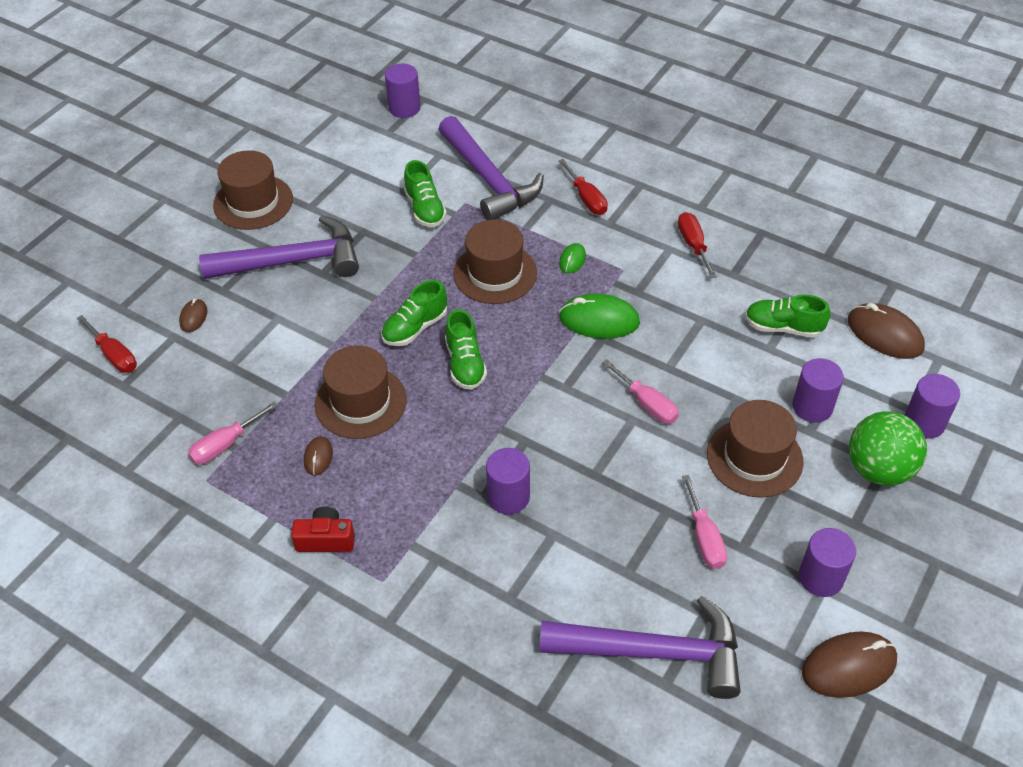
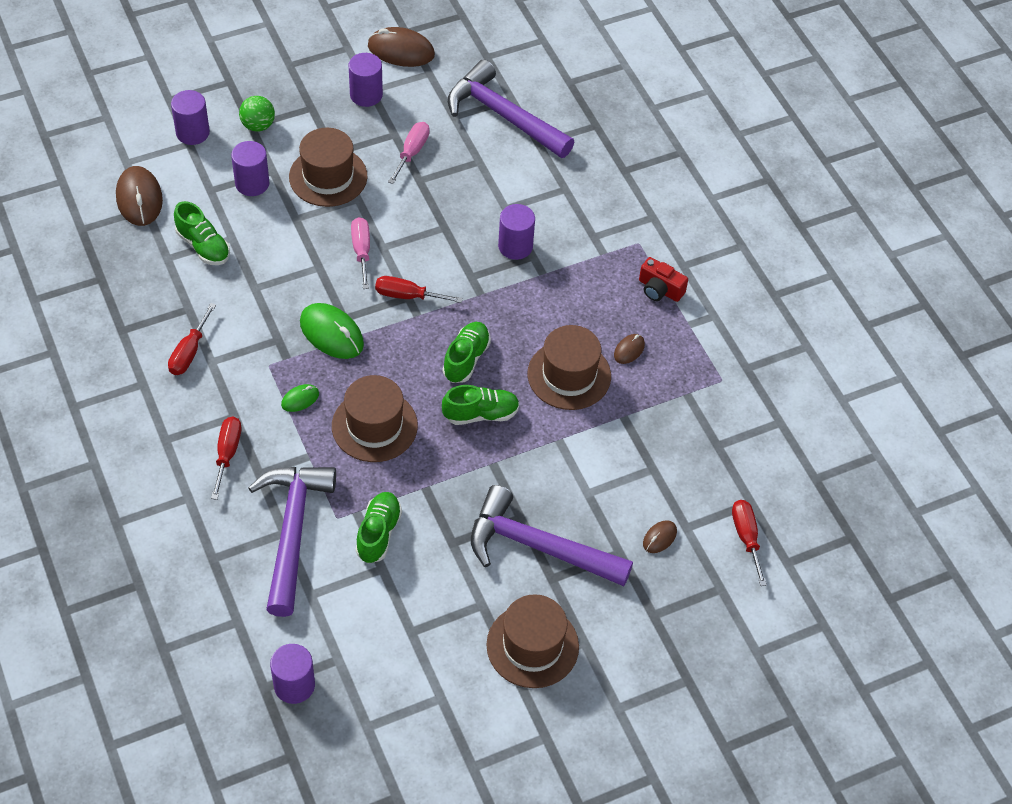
camera: 150 degrees left, 5 degrees up
pink screwdriver [188,401,278,465] -> none
green ball [849,411,927,486] -> green ball [239,96,275,132], size x0.61
none -> red screwdriver [375,276,463,303]

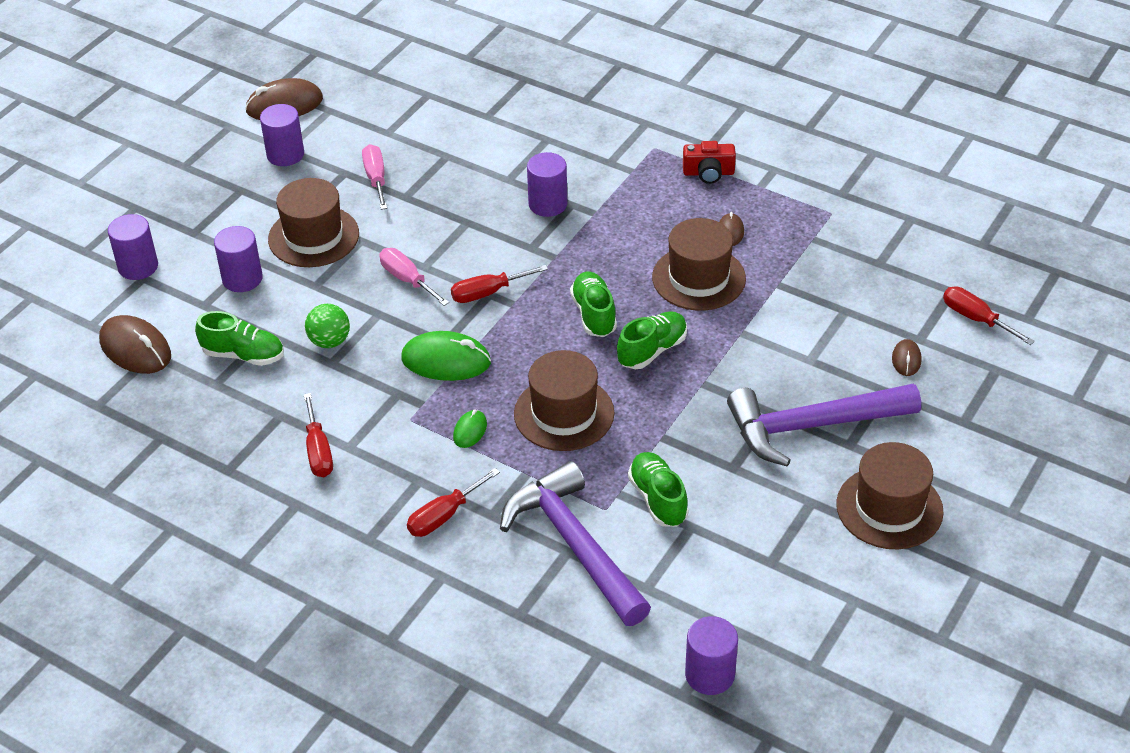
camera: 30 degrees left, 10 degrees down
red screwdriver [211,417,241,500] -> red screwdriver turned 105 degrees counterclockwise [407,468,500,537]
green ball [239,96,275,132] -> green ball moved to [305,304,350,348]
purple hammer [448,59,574,158] -> none

